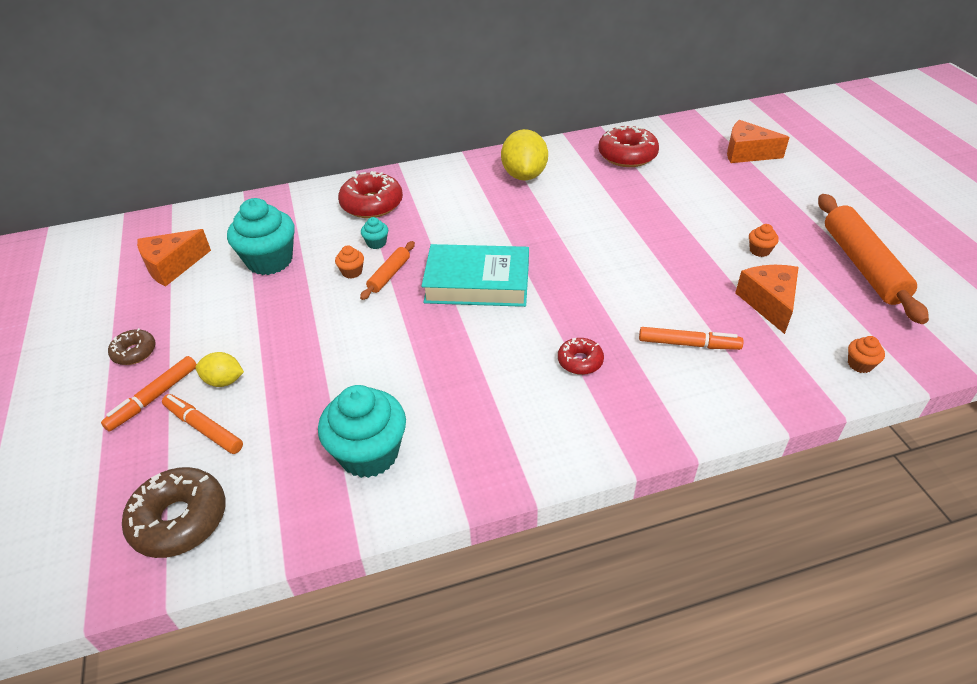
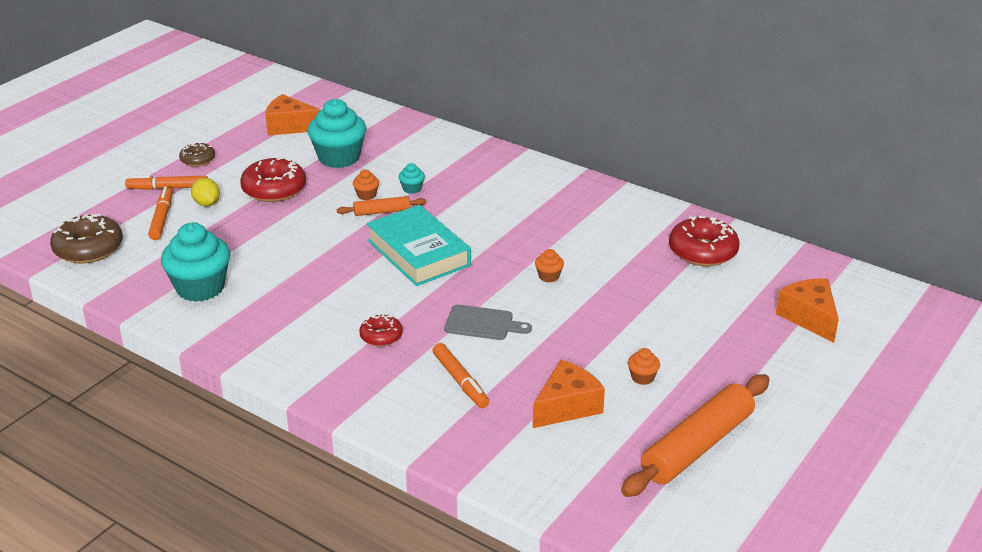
camera: 50 degrees right, 10 degrees down
red donut [338,171,403,218] -> red donut moved to [240,156,306,202]
yellow lemon [501,129,548,181] -> none
orange cupcake [848,336,885,373] -> orange cupcake moved to [535,249,564,283]
none -> grey cutting board [444,305,532,340]

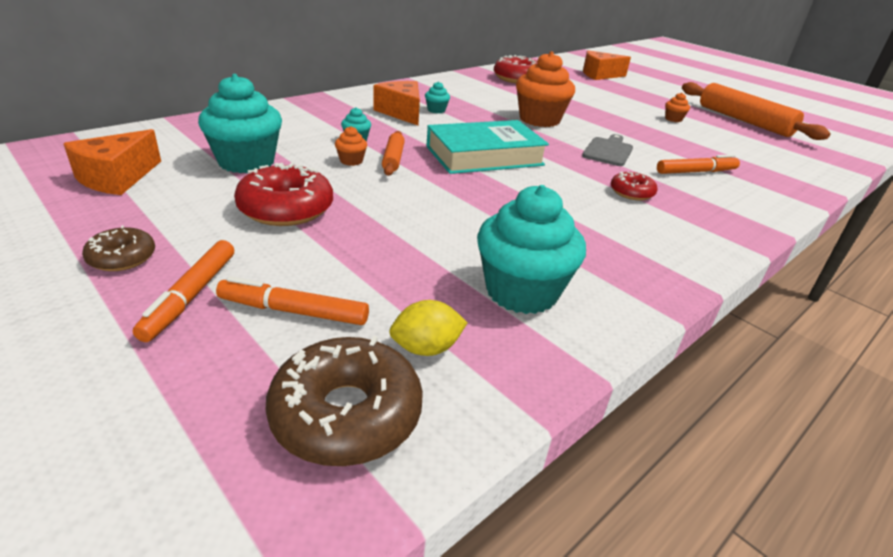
camera: 80 degrees left, 0 degrees up
yellow lemon [191,178,220,207] -> yellow lemon moved to [389,300,468,356]
orange cheese [533,360,605,428] -> orange cheese moved to [374,81,420,125]
orange cupcake [535,249,564,283] -> orange cupcake [516,51,575,127], size x2.30
none -> turquoise cupcake [425,81,450,113]

